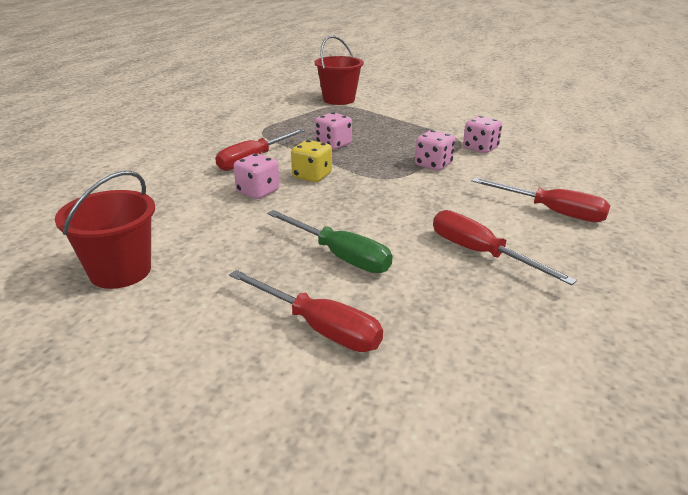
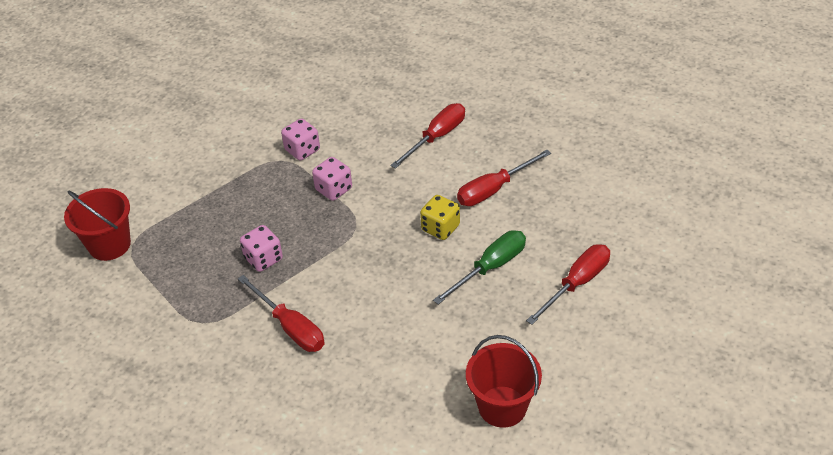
camera: 80 degrees left, 15 degrees up
pink dice [234,153,280,199] -> none
yellow dice [291,140,332,182] -> yellow dice moved to [420,195,460,240]

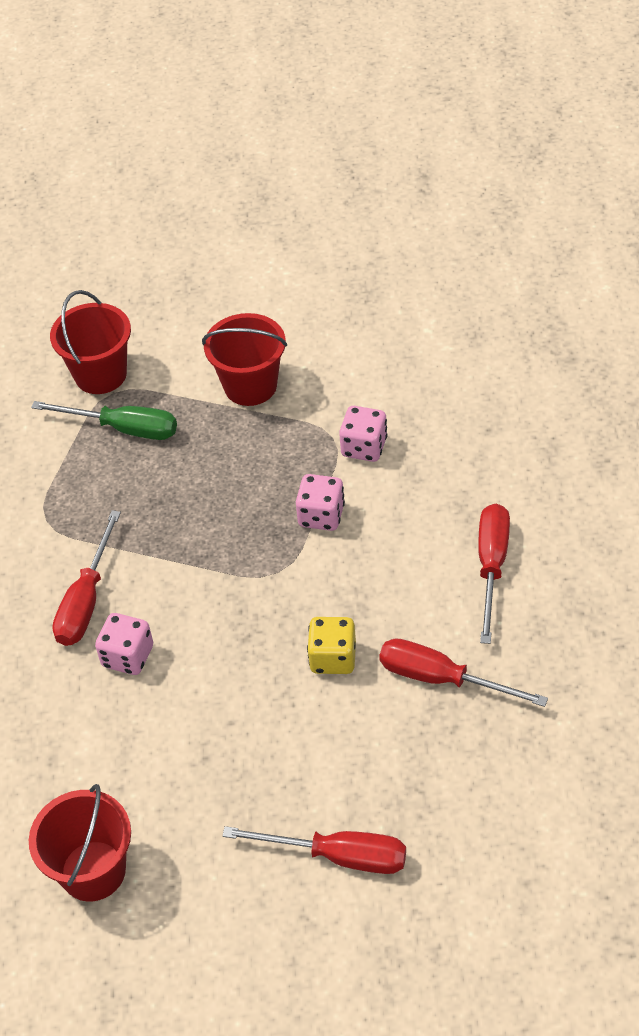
camera: 60 degrees right, 5 degrees up
pink dice [240,225,283,272] -> pink dice moved to [95,613,153,675]
red screwdriver [390,103,465,169] -> red screwdriver turned 90 degrees counterclockwise [478,504,510,644]
green screwdriver [433,230,526,304] -> green screwdriver moved to [31,401,177,440]
none -> red bucket [202,313,287,406]

